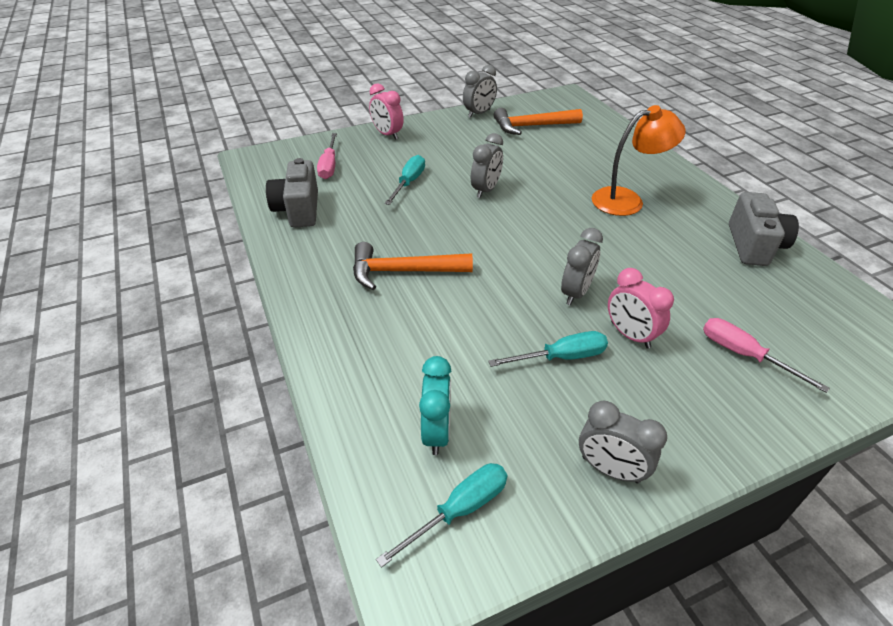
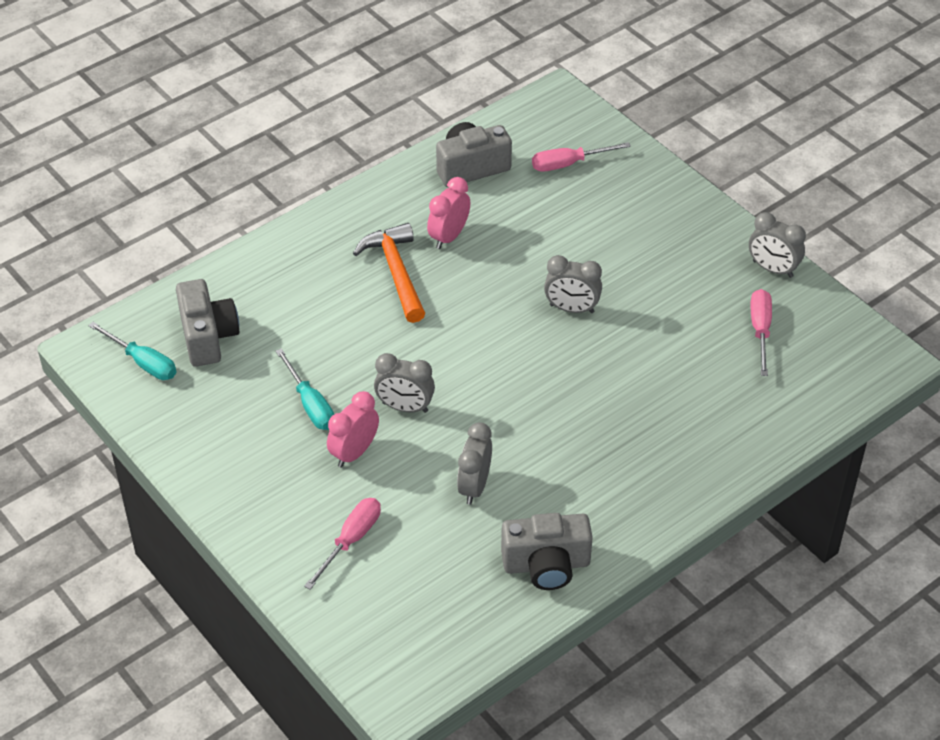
camera: 75 degrees right, 5 degrees up
pink clock [369,83,404,140] -> pink clock moved to [427,177,470,249]
turquoise screwdriver [385,155,425,205] -> none
turquoise clock [419,356,451,455] -> grey camera [176,279,239,367]
orange hammer [494,108,583,135] -> pink screwdriver [750,289,772,376]
grey clock [579,401,667,483] -> grey clock moved to [457,422,492,504]
orange lamp [592,105,686,216] -> none

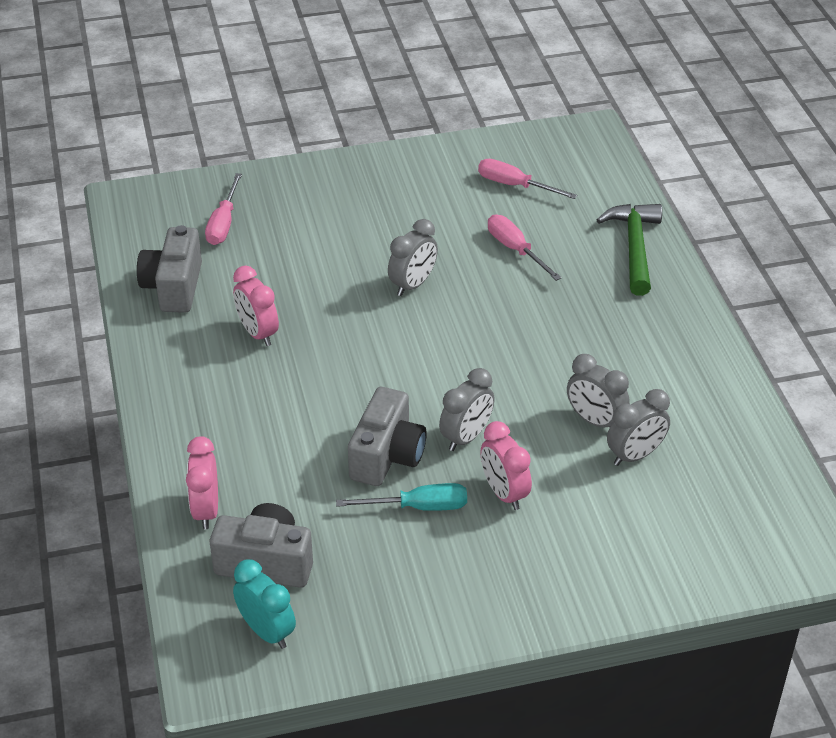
camera: 65 degrees left, 5 degrees down
turquoise screwdriver [88,322,176,380] -> turquoise clock [233,559,296,649]
pink screwdriver [304,498,381,590] -> pink screwdriver moved to [488,215,562,281]
orange hammer [353,223,426,323] -> none
grey camera [501,513,593,590] -> grey camera moved to [348,387,427,486]
grey clock [749,212,806,278] -> grey clock moved to [607,389,670,466]
none -> pink clock [186,436,218,529]
none -> green hammer [597,204,662,296]

